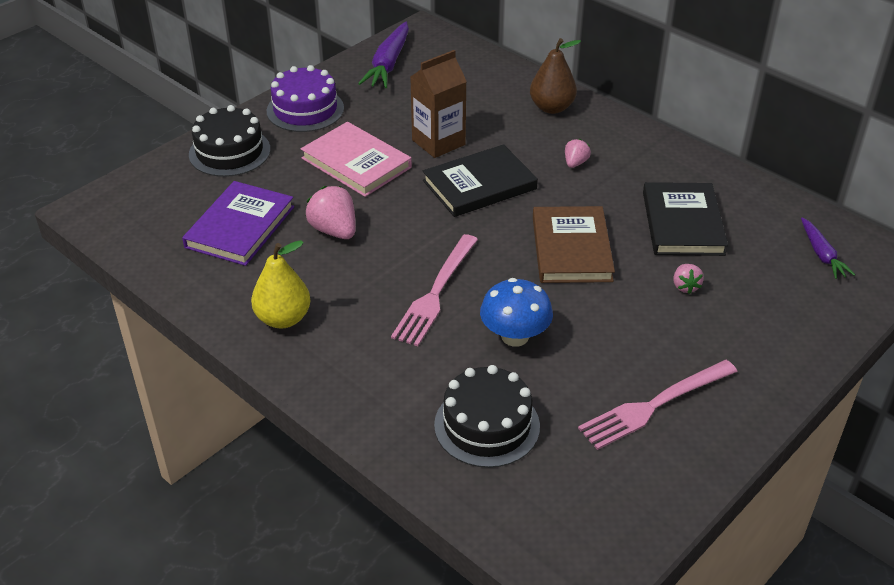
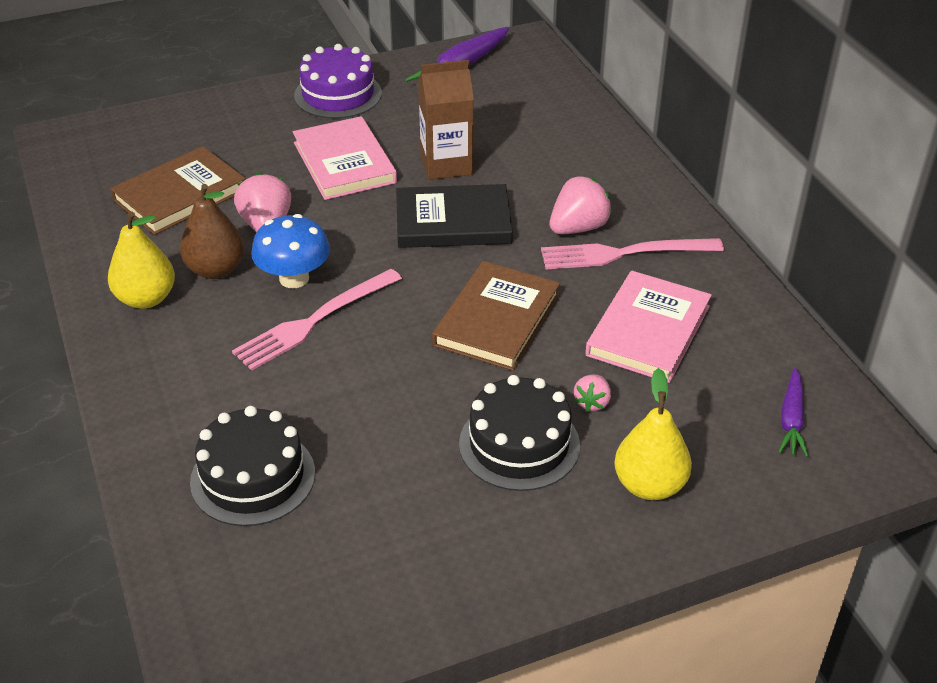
camera: 25 degrees right, 0 degrees up
purple book [182,181,294,266] -> brown book [110,146,246,235]
black cake [189,105,271,177] -> black cake moved to [459,375,580,491]
blue mushroom [480,278,553,347] -> blue mushroom moved to [251,214,330,288]
brown pear [530,38,581,114] -> brown pear moved to [180,184,245,279]
pink strawberry [565,139,591,168] -> pink strawberry [550,176,612,234], size x1.76
pink fork [578,360,738,450] -> pink fork moved to [541,238,724,269]
black book [643,182,728,256] -> pink book [585,271,712,383]
none -> yellow pear [614,368,692,500]

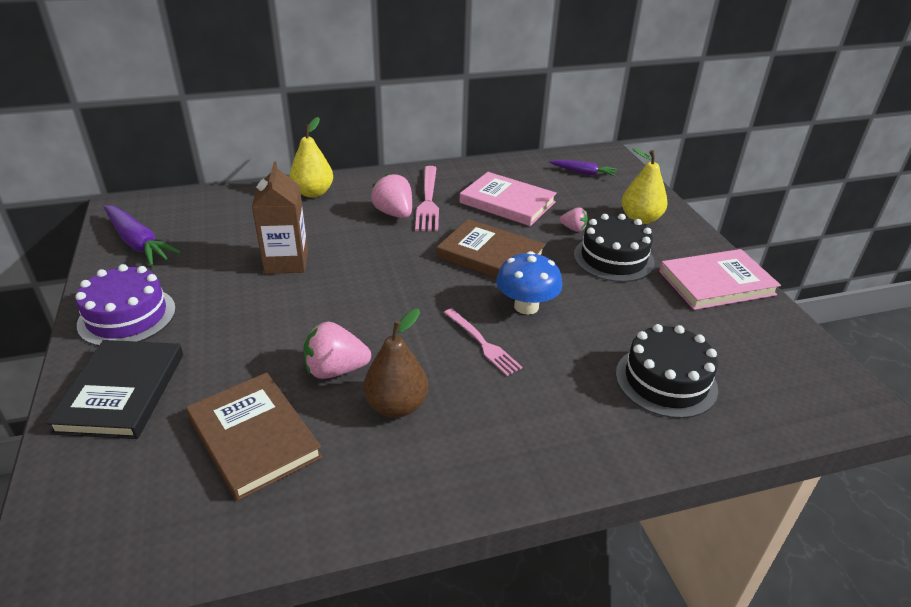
camera: 85 degrees left, 5 degrees down
yellow pear [108,211,175,309] -> yellow pear moved to [290,117,333,198]
pink fork [232,269,402,371] -> pink fork [444,308,522,376], size x0.66
blue mushroom [251,214,330,288] -> blue mushroom moved to [496,251,562,315]
pink book [293,116,397,200] -> pink book moved to [659,249,781,310]
black book [396,184,513,248] -> black book moved to [46,340,183,439]

